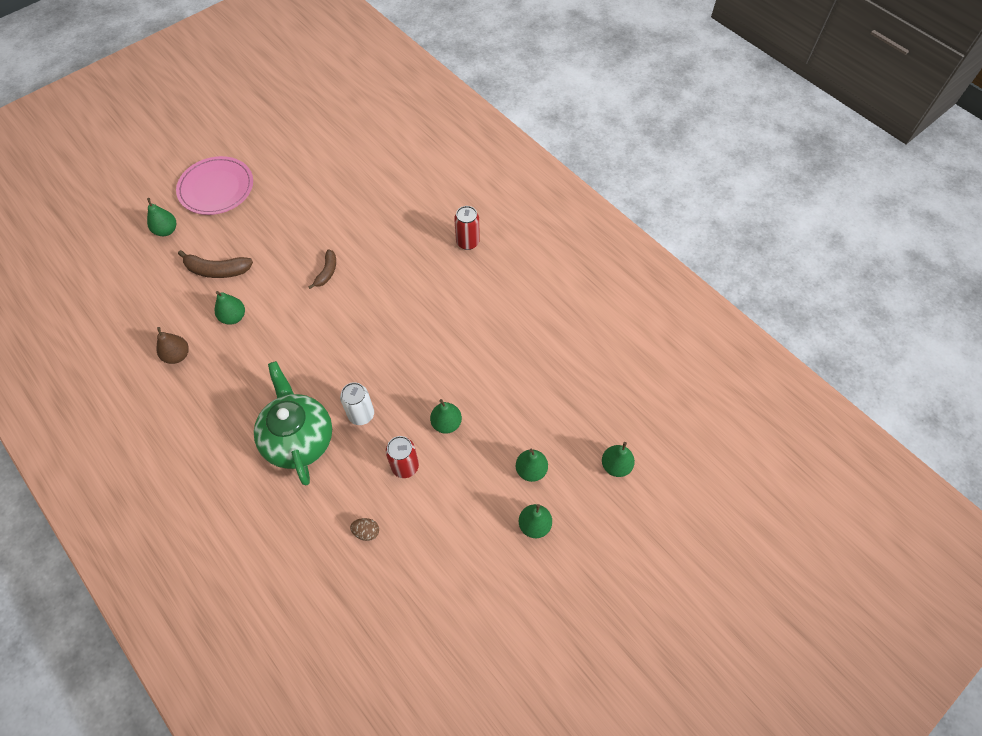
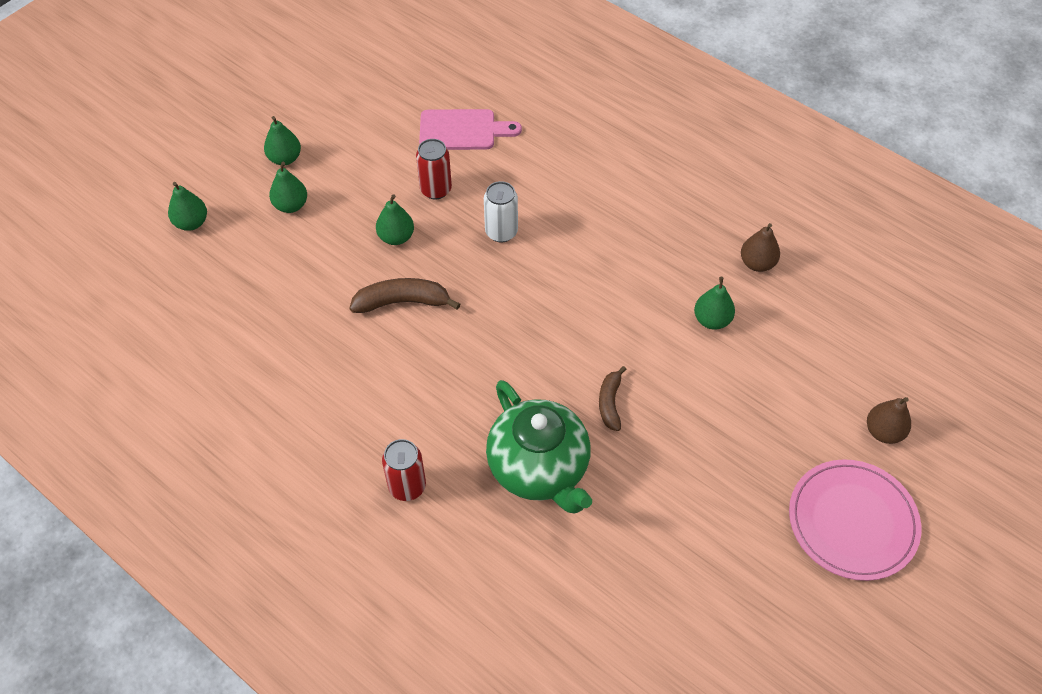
camera: 170 degrees right, 5 degrees down
green pear [147,198,176,236] -> brown pear [867,397,911,444]
brown banana [178,250,253,278] -> brown banana moved to [349,278,460,313]
green teapot [254,361,332,485] -> green teapot moved to [486,380,592,514]
brown egg [350,518,379,541] -> pink cutting board [419,109,522,150]

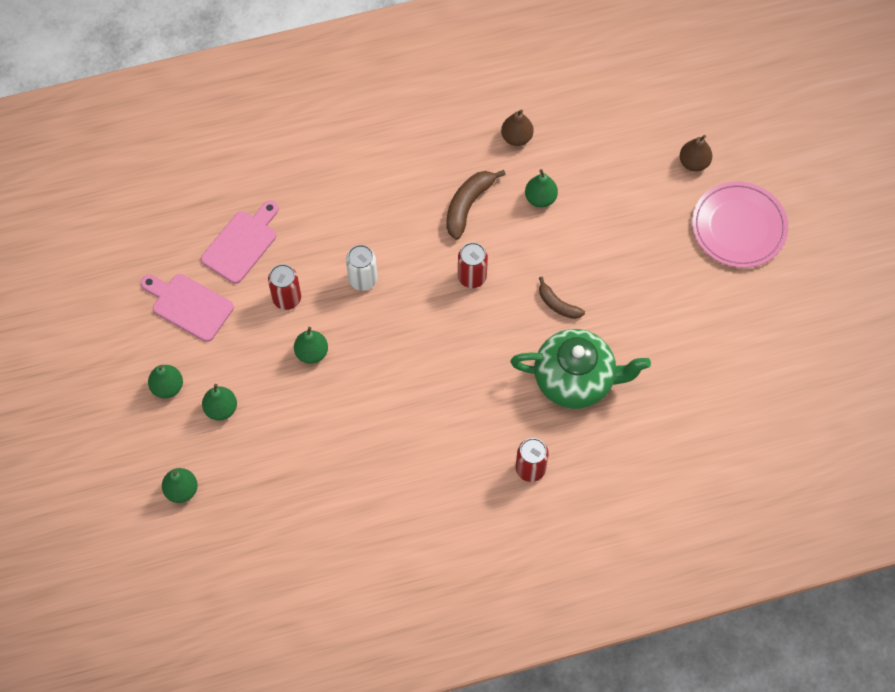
camera: 55 degrees left, 10 degrees up
brown banana [349,278,460,313] -> brown banana moved to [446,170,506,240]
none -> pink cutting board [140,274,234,342]
none -> red can [458,242,488,288]

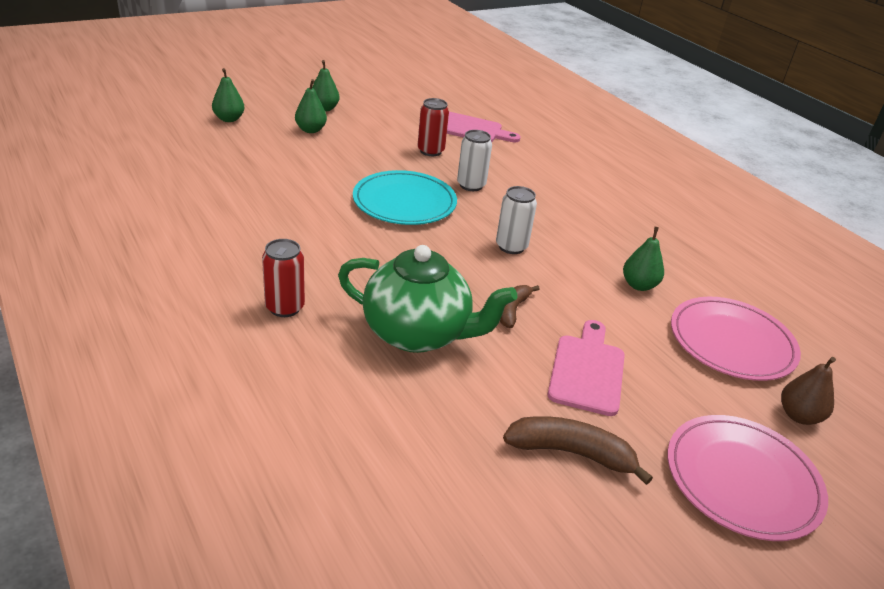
camera: 70 degrees right, 30 degrees down
pink cutting board [140,274,234,342] -> pink cutting board moved to [548,320,625,416]
green pear [294,327,328,364] -> none
brown banana [446,170,506,240] -> brown banana moved to [503,416,653,485]
red can [458,242,488,288] -> white can [496,186,537,254]
brown pear [501,109,534,146] -> none
green teapot [510,329,651,409] -> green teapot turned 60 degrees counterclockwise [338,245,518,353]
none -> turquoise plate [353,170,457,225]
none -> pink plate [671,297,801,381]

